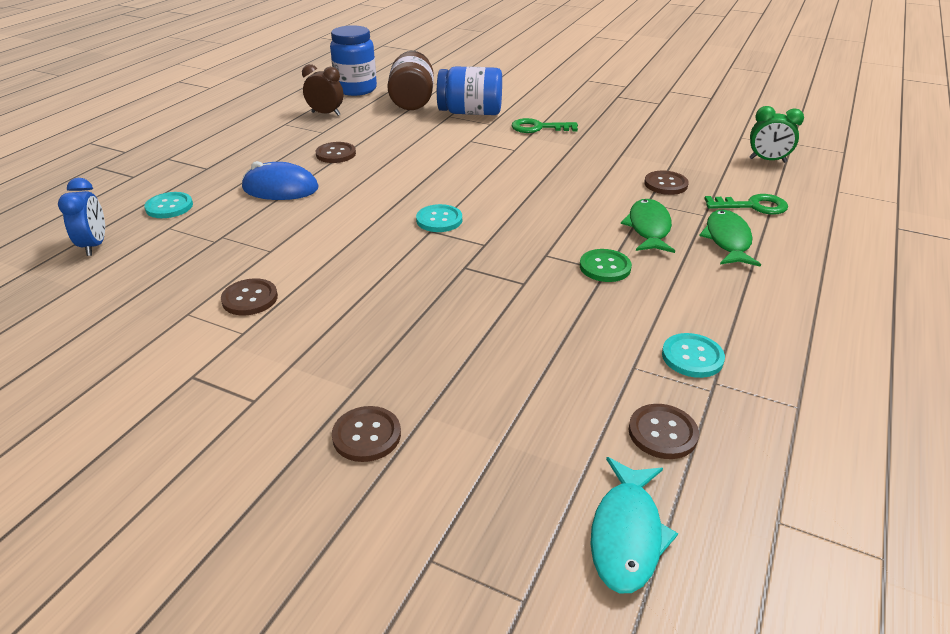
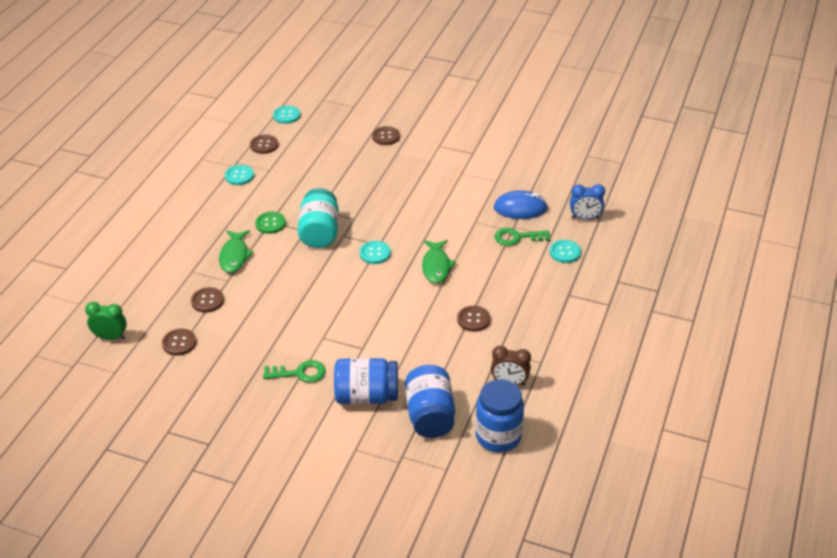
camera: 175 degrees right, 5 degrees up
blue clock [58,178,105,256] -> blue clock turned 75 degrees counterclockwise [570,184,605,220]
brown button [221,278,278,316] -> brown button moved to [162,329,197,356]
blue mouse [242,161,319,200] -> blue mouse moved to [494,190,548,219]
brown jar [387,51,434,110] -> blue jar [405,365,455,438]
turquoise fish [591,457,678,593] -> turquoise button [273,106,300,124]
green fish [699,210,761,267] -> green fish moved to [422,240,456,284]
green key [704,194,788,214] -> green key moved to [495,228,550,246]
none -> turquoise jar [298,188,339,248]

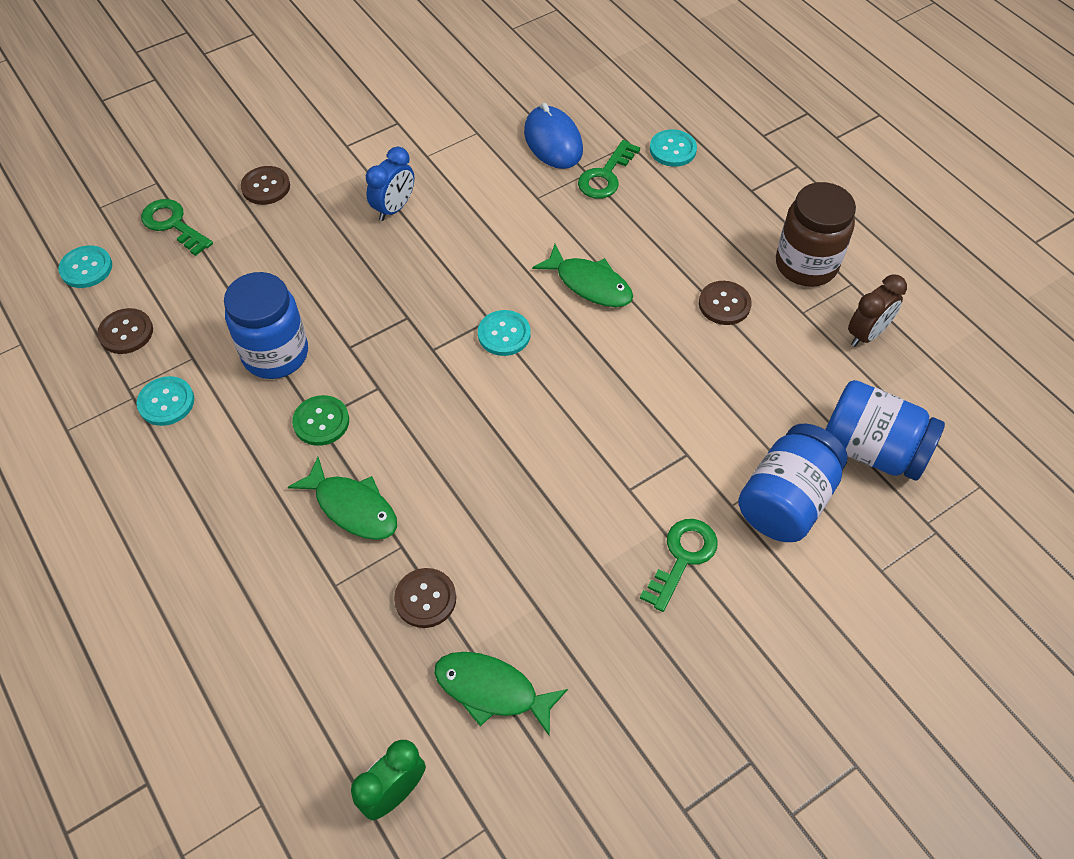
camera: 55 degrees left, 15 degrees up
brown button [162,329,197,356] -> green fish [434,652,568,737]
turquoise jar [298,188,339,248] -> none
blue jar [476,379,524,453] -> blue jar moved to [224,272,308,379]
blue mouse [494,190,548,219] -> blue mouse turned 60 degrees counterclockwise [524,103,583,169]
blue clock [570,184,605,220] -> blue clock moved to [366,147,414,221]
none -> green key [141,199,213,256]
none -> brown jar [776,182,856,287]

